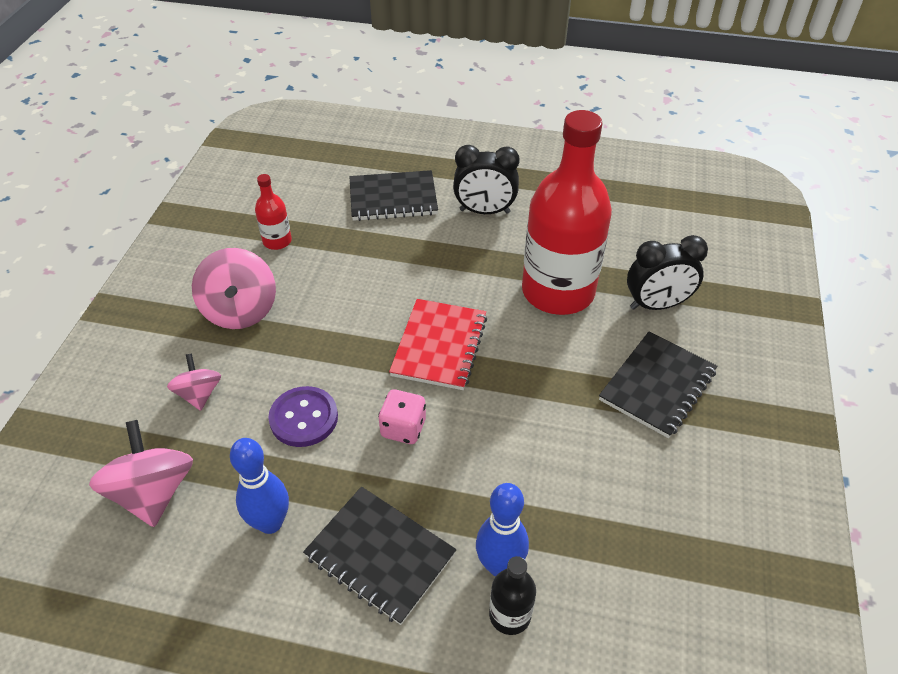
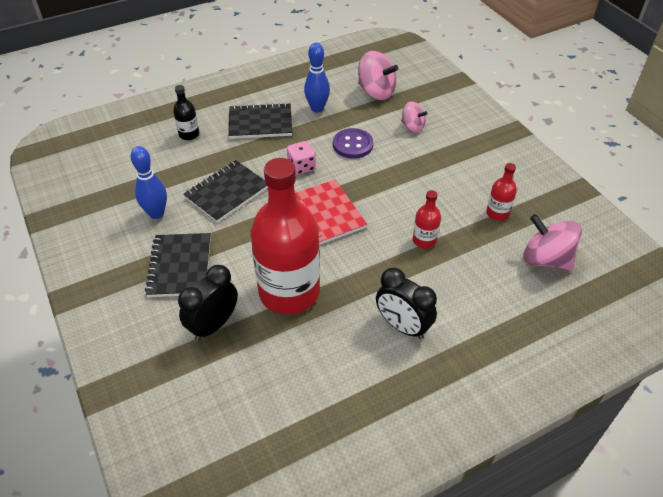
camera: 140 degrees right, 0 degrees up
pink spinning top [192,248,276,329] -> pink spinning top moved to [524,214,582,271]
black notebook [350,170,438,221] -> black notebook moved to [183,160,268,223]
black clock [453,145,520,214] -> black clock turned 105 degrees counterclockwise [376,268,437,339]
blue bowling pin [476,483,529,576] -> blue bowling pin moved to [131,146,167,219]
none -> red bottle [413,190,441,249]

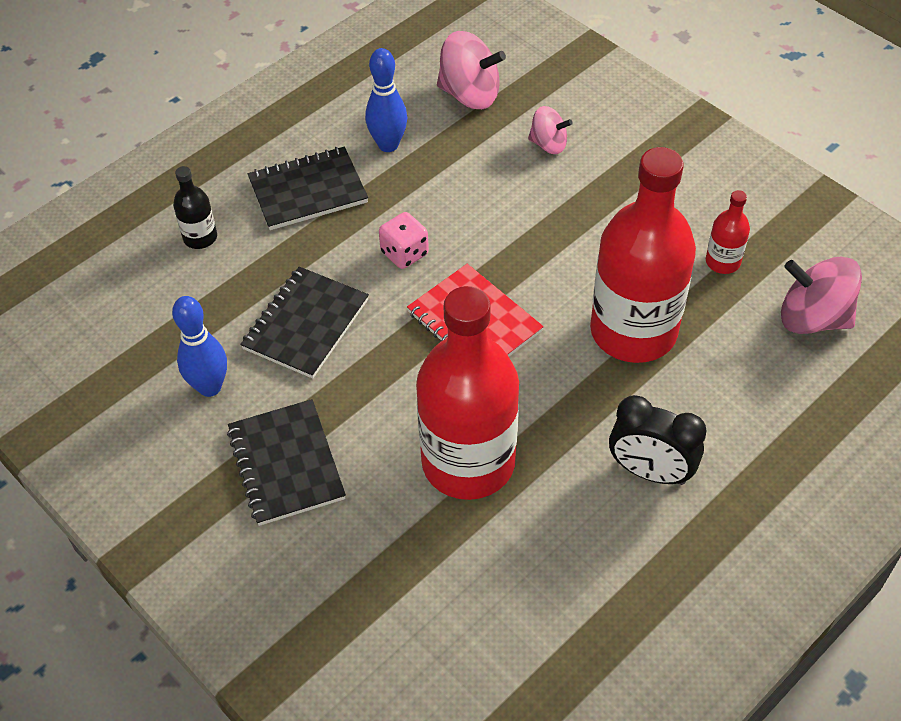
camera: 15 degrees left, 5 degrees up
black clock [178,265,238,341] -> none
purple button [333,128,373,159] -> none
red bottle [413,190,441,249] -> red bottle [590,147,696,363], size x2.38

